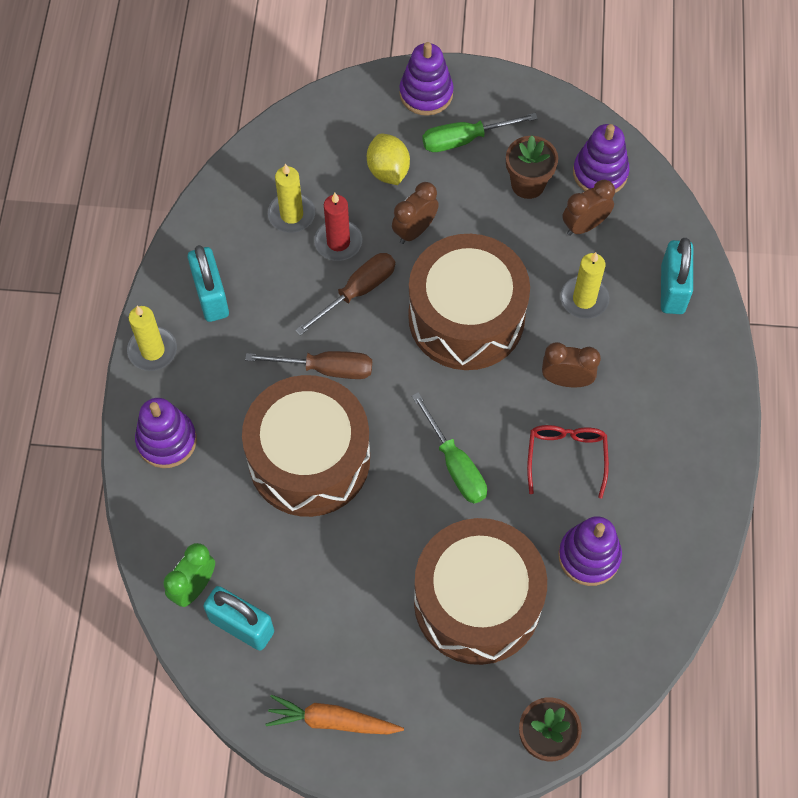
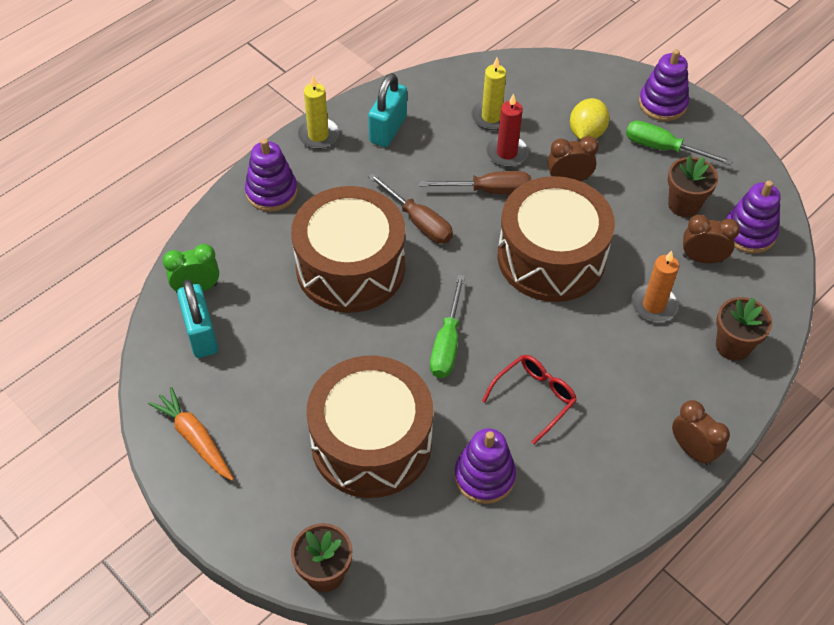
camera: 40 degrees right, 10 degrees down
brown clock [542,342,601,387] -> brown clock moved to [672,400,730,466]
yellow candle [560,252,610,319] -> orange candle [631,251,679,322]
turquoise padlock [661,238,693,314] -> brown flower pot [716,297,772,361]

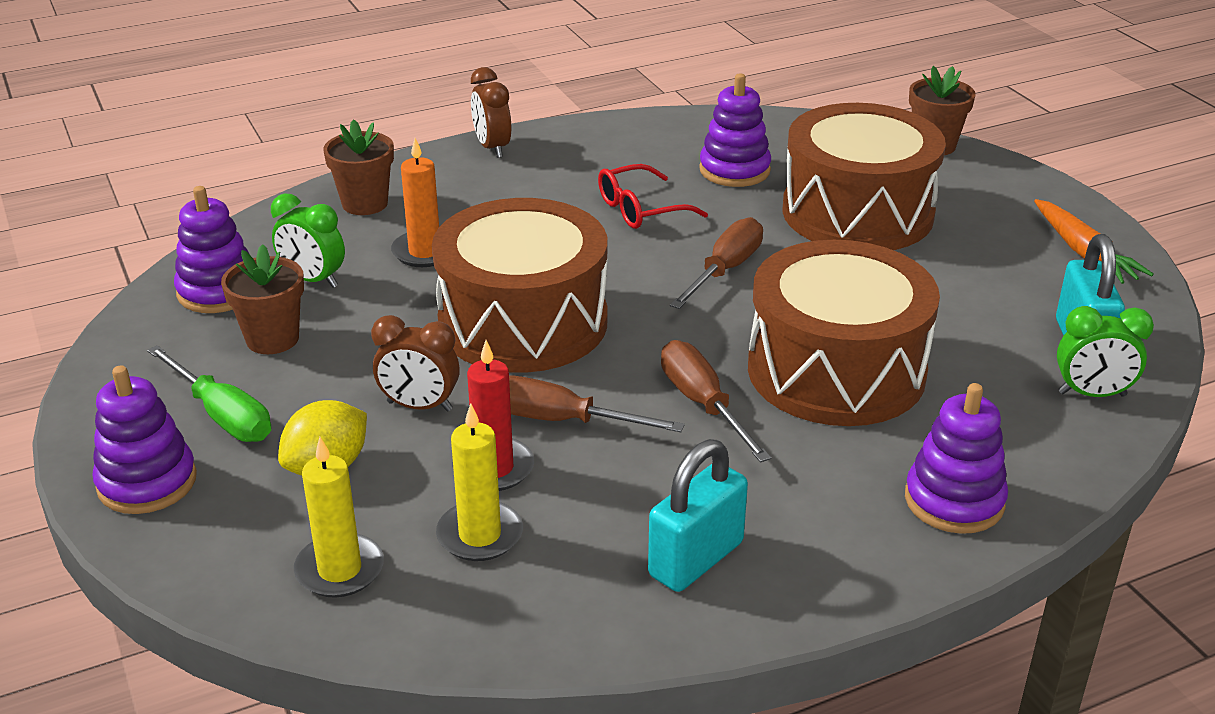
camera: 160 degrees left, 20 degrees down
yellow candle [297,76,339,149] -> yellow candle moved to [294,437,384,598]
green screwdriver [430,275,465,378] -> brown screwdriver [670,217,763,309]
brown clock [683,215,740,263] -> green clock [271,193,345,288]

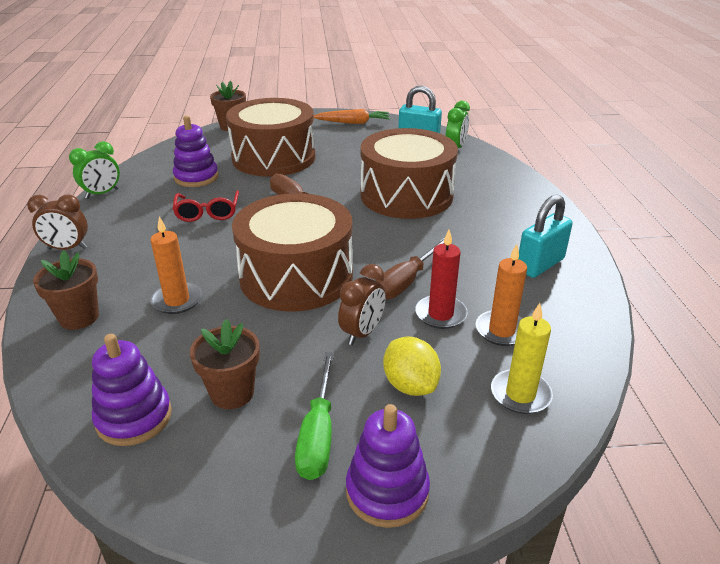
camera: 70 degrees left, 0 degrees up
green screwdriver [147,345,271,442] -> green screwdriver turned 120 degrees clockwise [295,352,334,480]
green clock [271,193,345,288] -> green clock moved to [69,141,120,199]
yellow candle [436,403,523,561] -> orange candle [476,244,527,346]
turquoise padlock [648,439,748,592] -> turquoise padlock turned 75 degrees clockwise [518,194,573,278]
brown screwdriver [661,340,771,462] -> none
purple stacking toy [905,383,1008,534] -> none

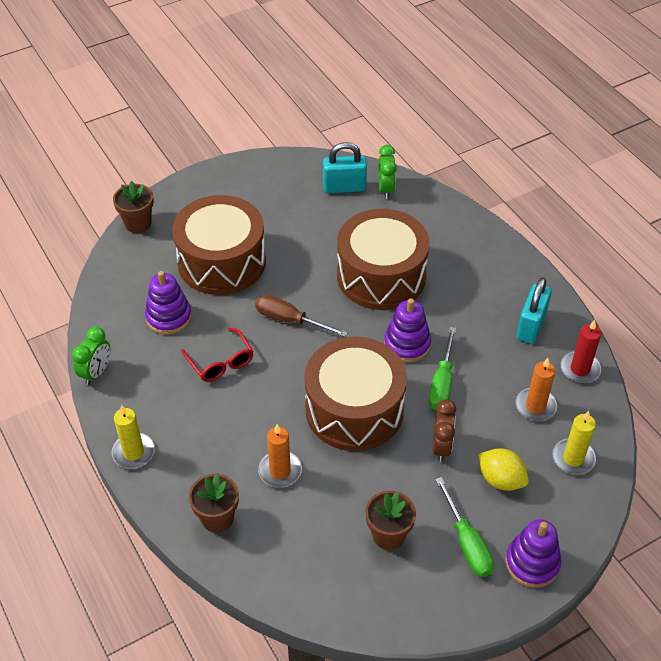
camera: 25 degrees left, 15 degrees up
brown clock [27,194,88,250] -> yellow candle [112,405,155,469]
purple stacking toy [92,334,172,446] -> purple stacking toy moved to [384,298,431,363]
orange carrot [314,109,390,124] -> none
brown screwdriver [376,237,445,299] -> green screwdriver [429,327,456,411]
red candle [415,230,468,329] -> red candle moved to [560,320,601,383]

